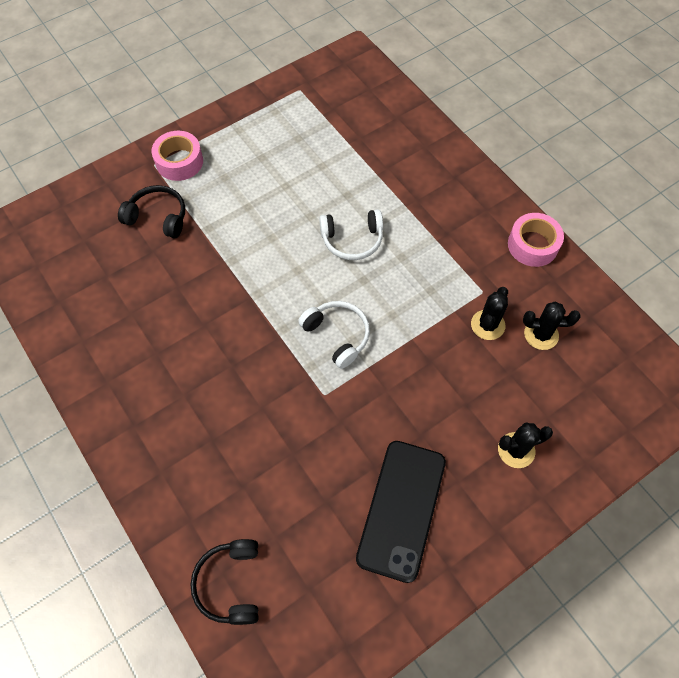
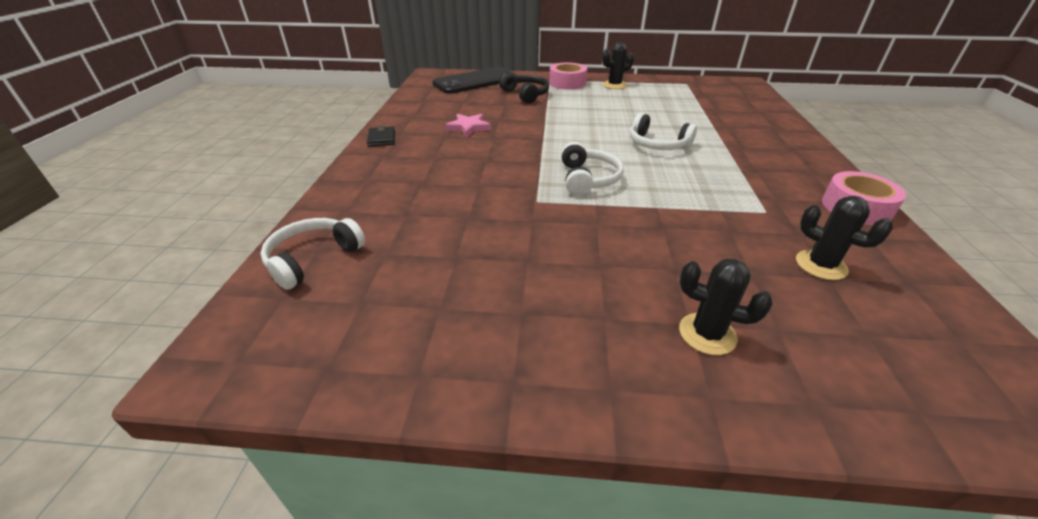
camera: 40 degrees right, 25 degrees down
black headphones [190,539,259,625] -> white headphones [261,218,365,290]
black phone [356,441,446,583] -> black phone moved to [432,67,517,94]
black cactus [471,287,508,340] -> black cactus moved to [602,42,634,89]
none -> black wallet [367,125,395,147]
none -> pink star [445,114,491,137]

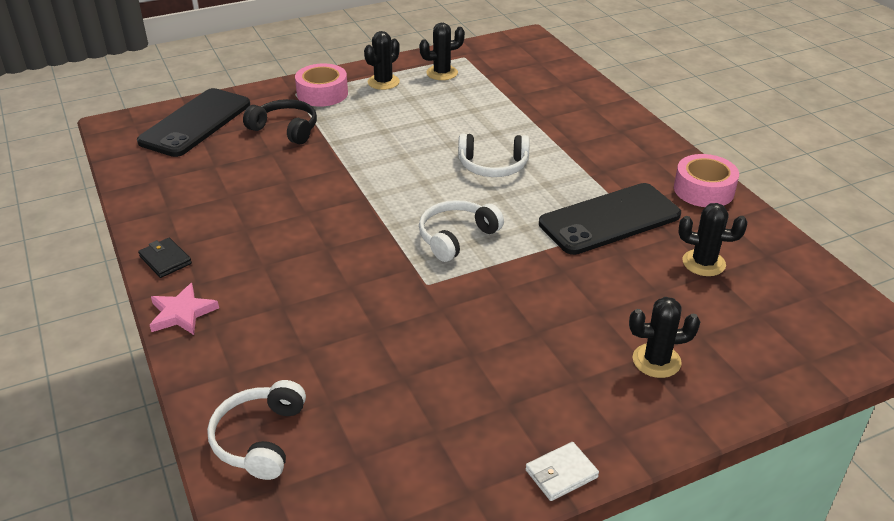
camera: 30 degrees left, 0 degrees up
pink star [445,114,491,137] -> pink star moved to [150,283,219,335]
white headphones [561,142,624,196] -> white headphones turned 105 degrees counterclockwise [419,200,504,262]
none -> black cactus [419,23,465,80]
none -> white wallet [525,442,599,501]
none -> black phone [539,183,681,255]

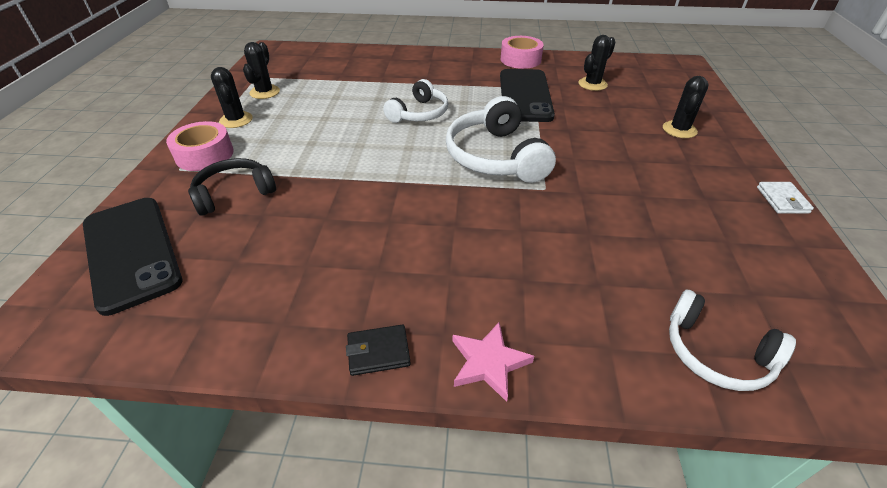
camera: 60 degrees left, 5 degrees up
white headphones [419,200,504,262] -> white headphones [446,96,556,183], size x1.55

